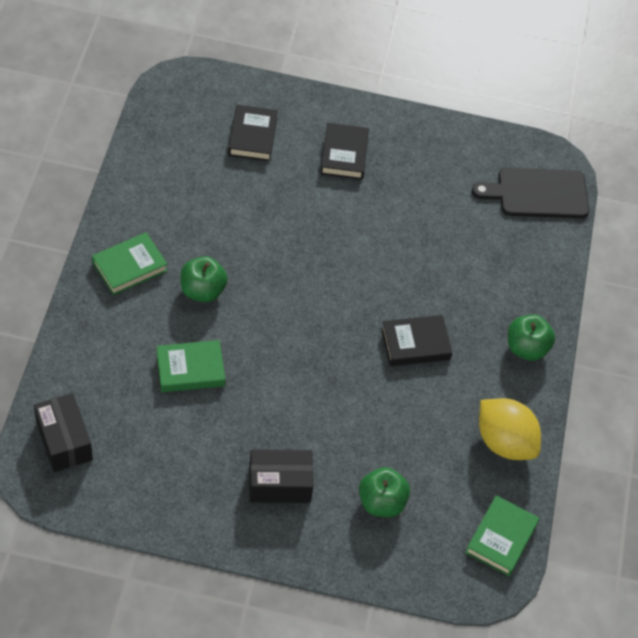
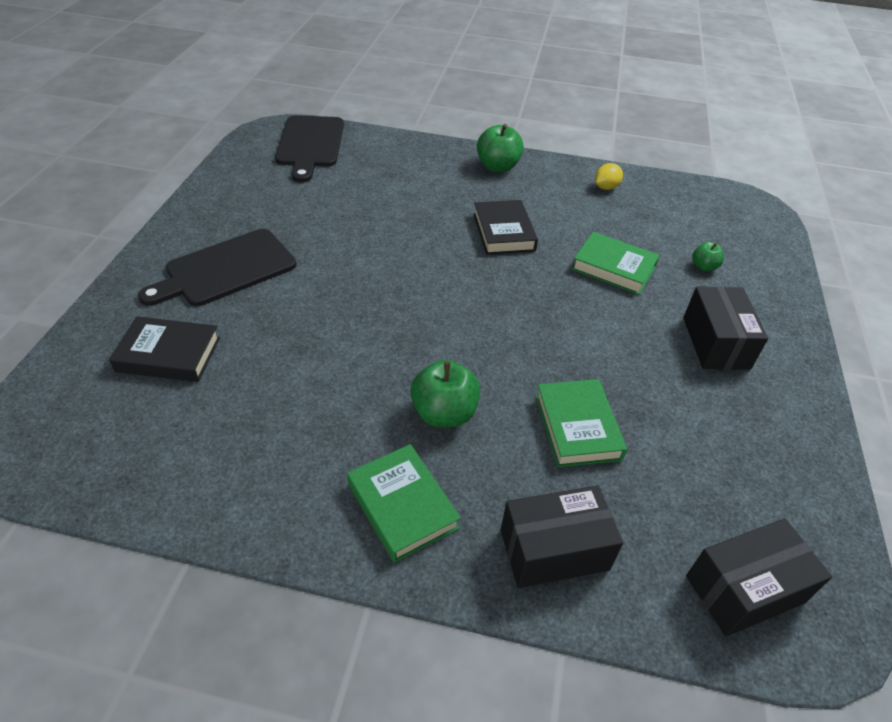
camera: 85 degrees left, 10 degrees down
black book [321,123,369,180] -> black cutting board [138,229,296,306]
green apple [359,467,410,517] -> green apple [692,242,724,271], size x0.55
green book [465,495,539,576] -> green book moved to [572,232,660,295]
yellow lemon [479,398,541,460] -> yellow lemon [595,163,623,190], size x0.47
none -> black box [501,485,623,588]

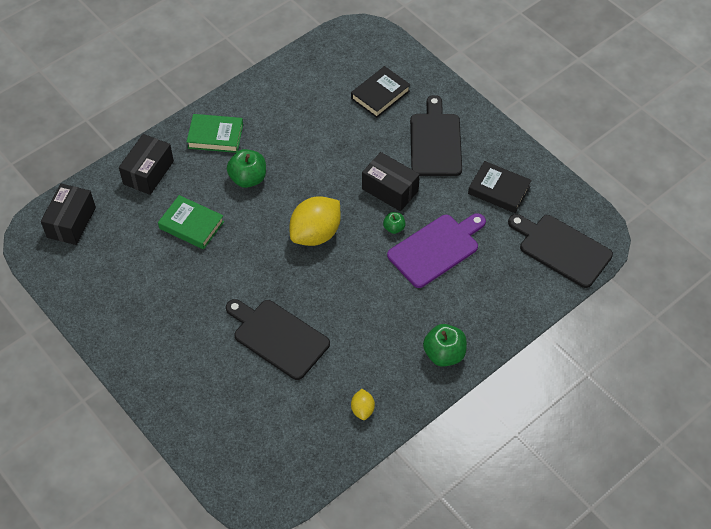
camera: 130 degrees right, 10 degrees up
black book [473,200,538,255] -> black book moved to [468,161,532,213]
green book [572,232,660,295] -> black cutting board [226,299,330,380]
black box [683,287,768,370] -> black box moved to [362,152,420,211]
green apple [692,242,724,271] -> green apple moved to [383,212,406,234]
none -> yellow lemon [289,196,341,246]
none -> purple cutting board [387,213,486,288]

